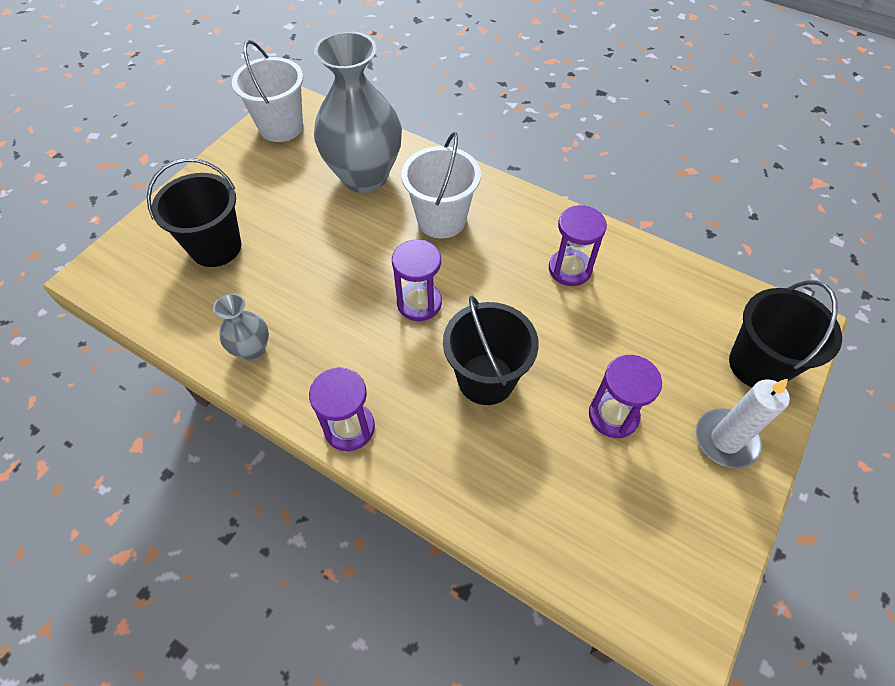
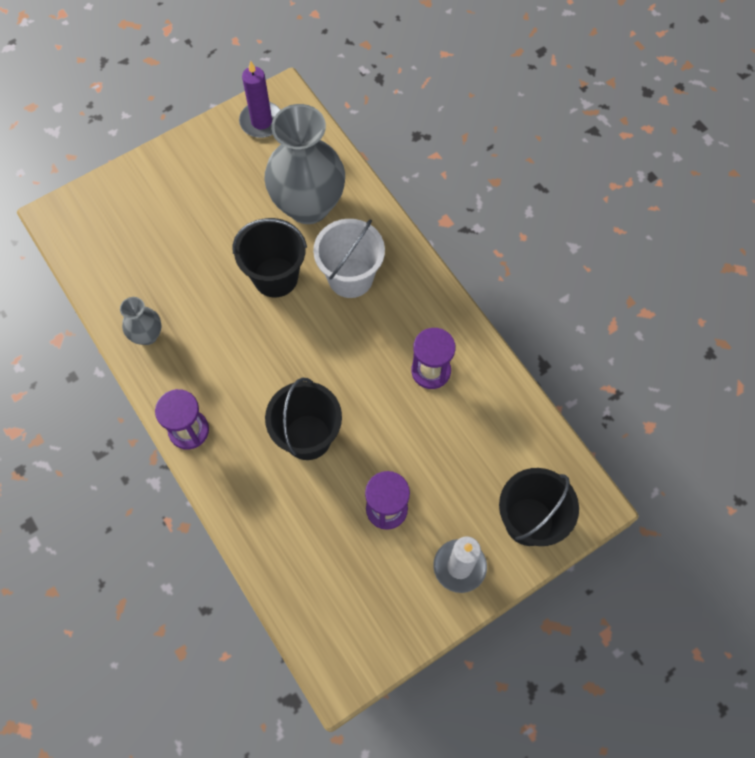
camera: 25 degrees right, 10 degrees up
black bucket [147,158,241,267] -> black bucket moved to [232,218,307,297]
white bucket [232,40,303,142] -> purple candle [239,61,281,138]
purple hourglass [392,239,442,321] -> none

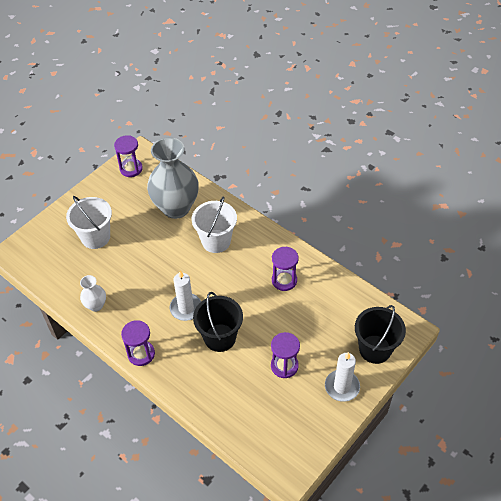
camera: 15 degrees left, 15 degrees down
grey vase [120,297,162,345] -> white vase [80,275,106,312]
black bucket [232,218,307,297] -> none
purple candle [239,61,281,138] -> purple hourglass [114,135,143,177]
none -> white bucket [66,196,112,249]
none -> white candle [170,270,201,321]

